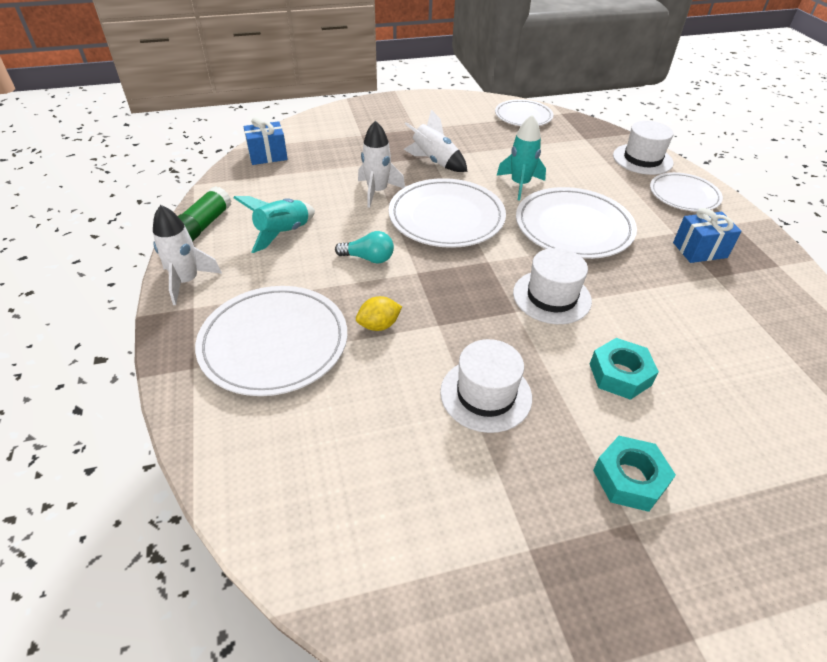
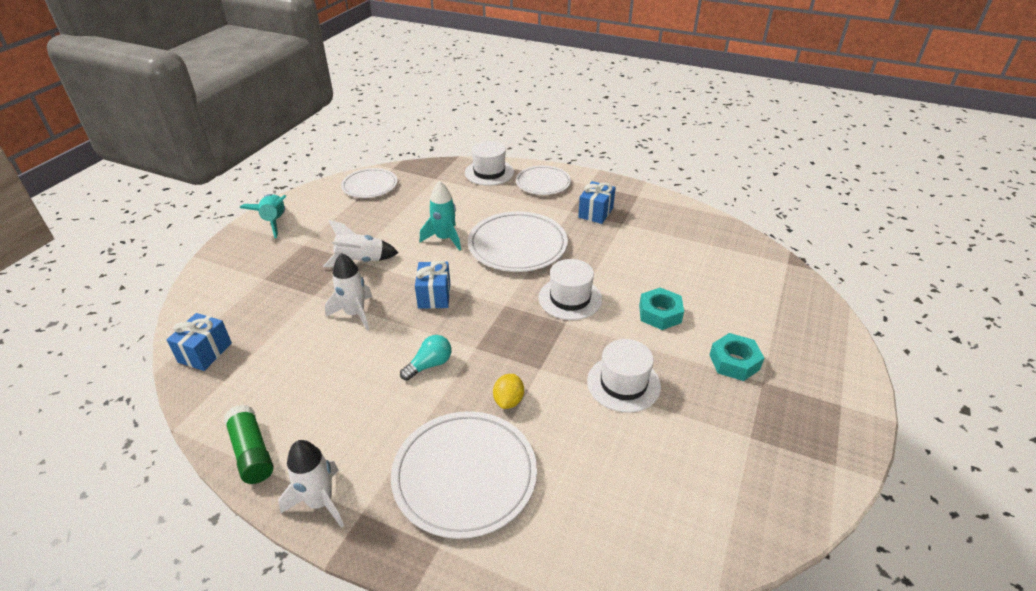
camera: 50 degrees left, 5 degrees down
turquoise rocket [234,196,315,253] -> turquoise rocket moved to [240,194,286,239]
white plate [389,178,506,248] -> blue gift [415,261,450,309]

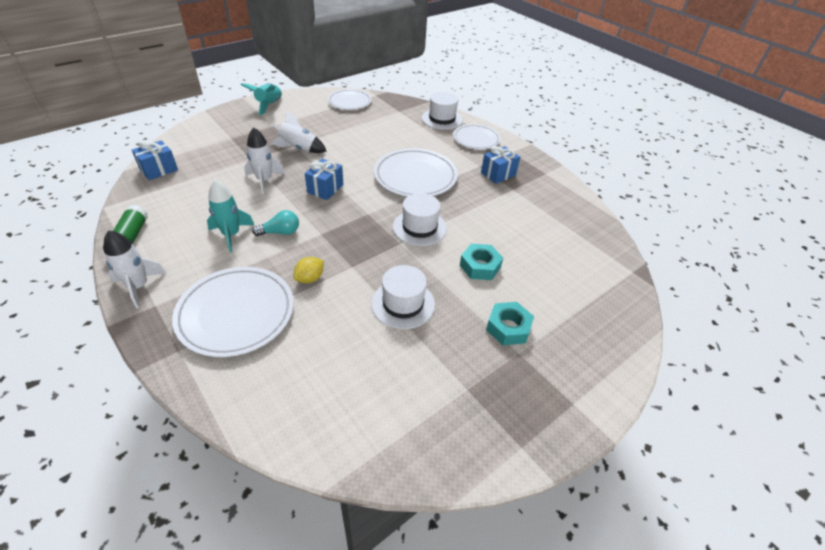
camera: 25 degrees right, 5 degrees up
turquoise rocket [420,181,461,251] -> turquoise rocket moved to [207,179,254,252]

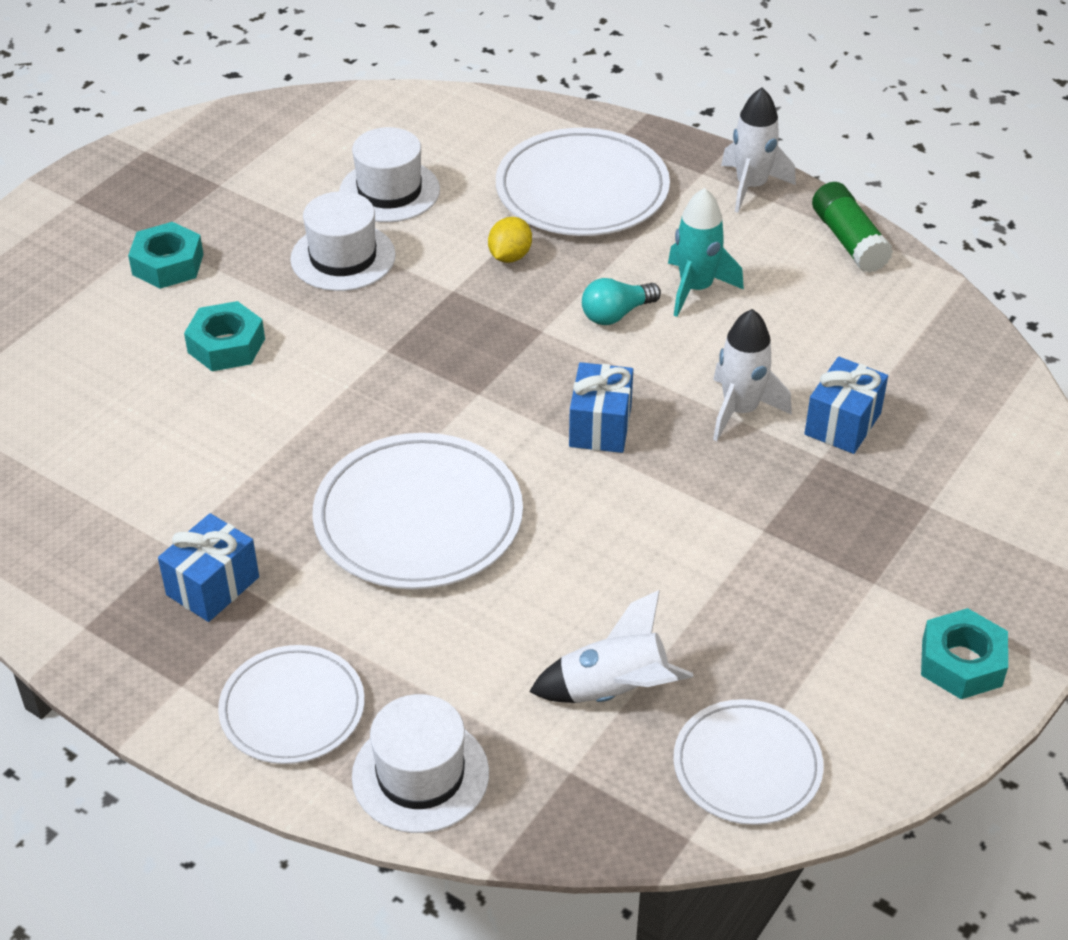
camera: 165 degrees right, 0 degrees up
blue gift [132,140,178,180] -> blue gift moved to [805,357,888,454]
turquoise rocket [241,83,282,115] -> turquoise nut [921,608,1008,699]
white rocket [271,110,327,153] -> white rocket moved to [529,590,694,703]
white hat [393,193,447,246] -> white hat moved to [339,127,440,222]

